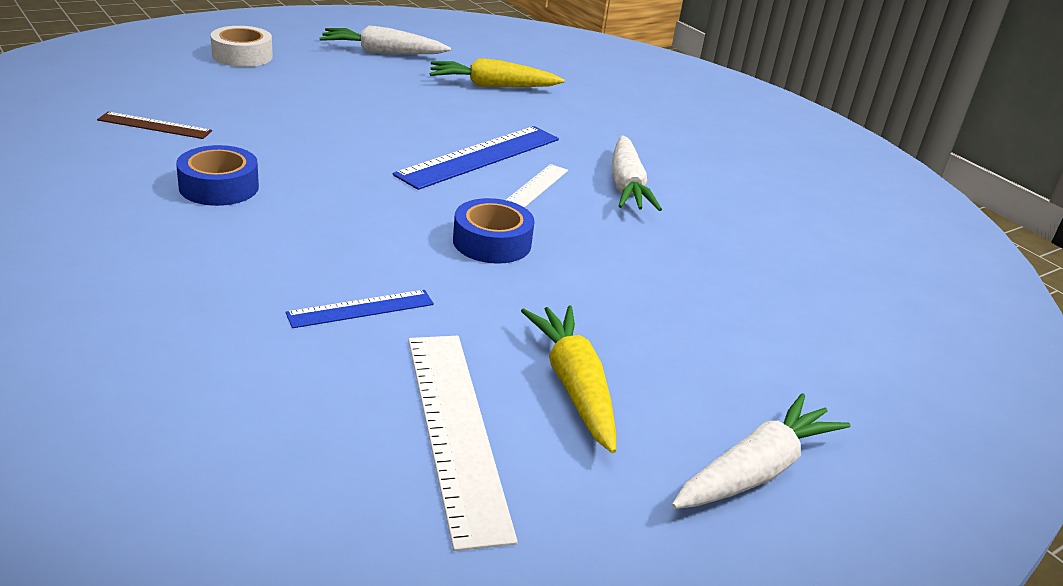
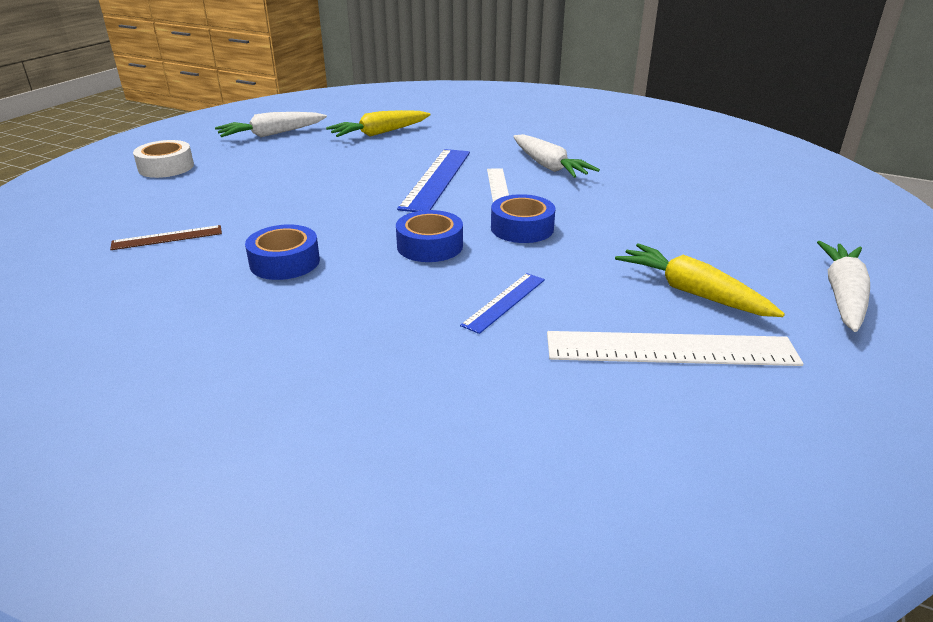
camera: 25 degrees left, 0 degrees up
white ruler [408,336,518,551] -> white ruler turned 45 degrees counterclockwise [547,331,804,366]
none -> blue tape [396,210,463,262]

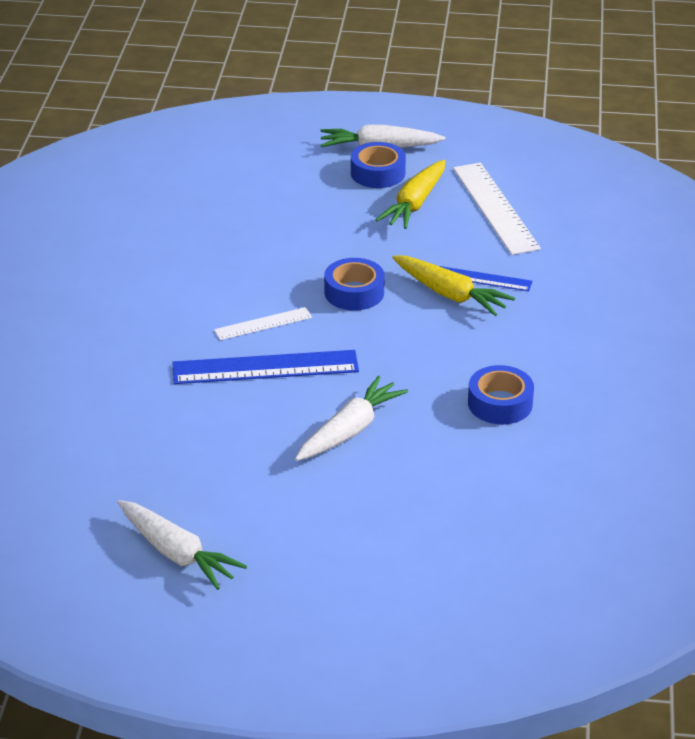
camera: 110 degrees left, 5 degrees up
brown ruler [110,225,222,250] -> none
white tape [133,140,194,178] -> none
yellow carrot [326,110,431,137] -> yellow carrot moved to [392,255,515,316]
blue tape [396,210,463,262] -> blue tape moved to [351,142,406,188]
white carrot [513,134,600,178] -> white carrot moved to [295,376,408,461]

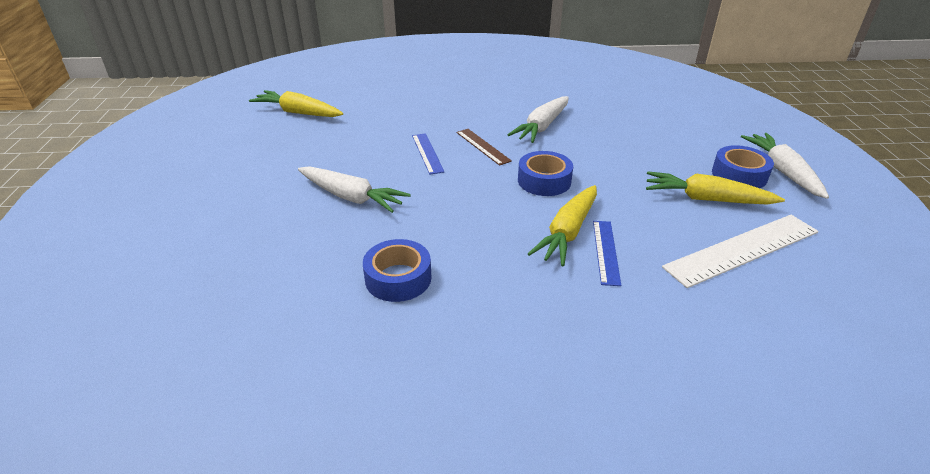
camera: 80 degrees right, 0 degrees up
white carrot [117,500,247,590] -> white carrot moved to [507,96,569,143]
blue ruler [172,350,359,384] -> blue ruler [412,133,444,175], size x0.55
white ruler [214,307,312,340] -> brown ruler [457,129,512,166]
none -> yellow carrot [249,90,343,117]

